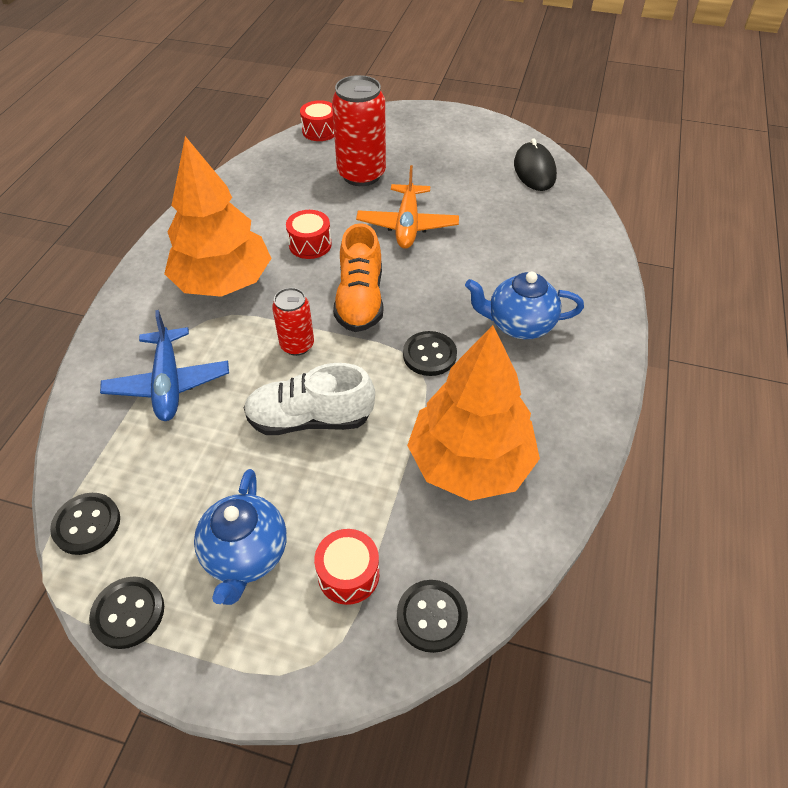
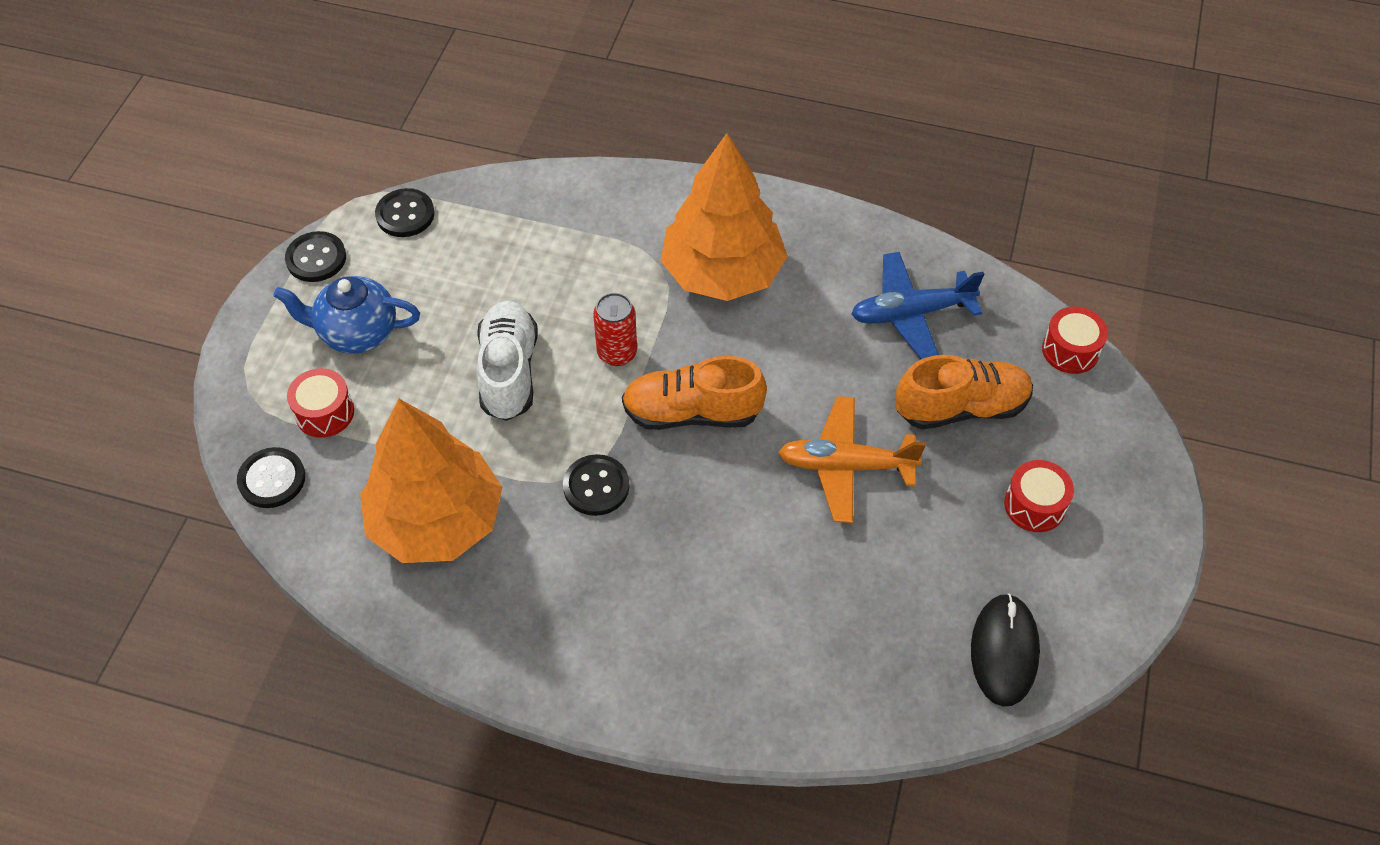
camera: 90 degrees right, 5 degrees up
blue plane [100,310,229,421] -> blue plane moved to [851,252,984,359]
red drum [286,210,332,259] -> red drum moved to [1004,460,1074,532]
red can [332,75,386,186] -> orange shoe [895,355,1033,429]
blue teapot [465,272,584,339] -> none
black mouse [514,138,557,191] -> black mouse turned 75 degrees counterclockwise [971,594,1040,706]

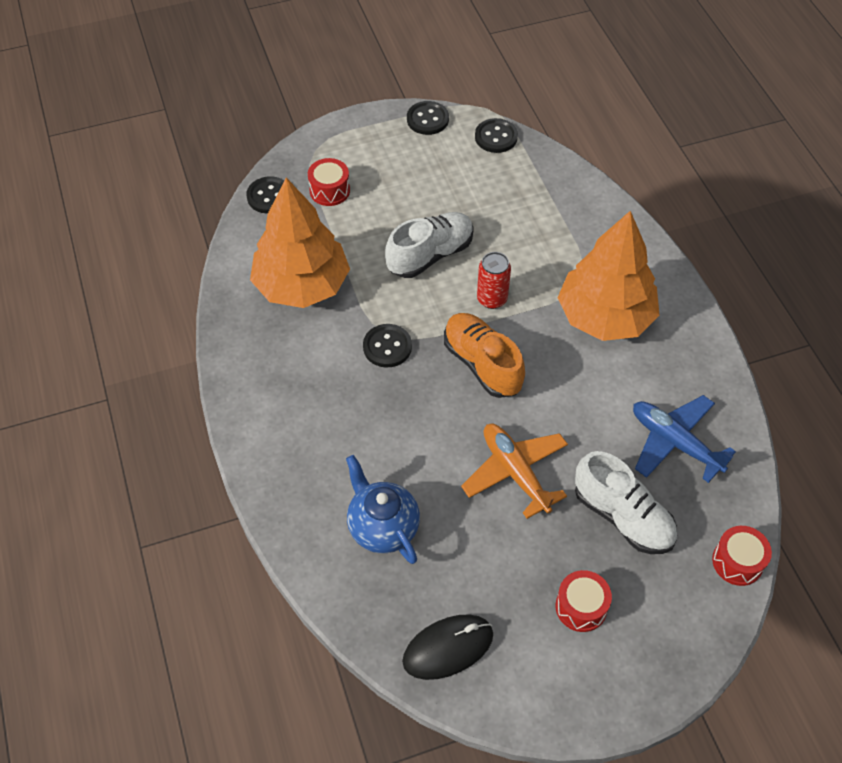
camera: 55 degrees right, 0 degrees up
blue teapot [273,276,420,354] -> blue teapot moved to [346,455,420,564]
orange shoe [895,355,1033,429] -> white shoe [575,451,677,554]

